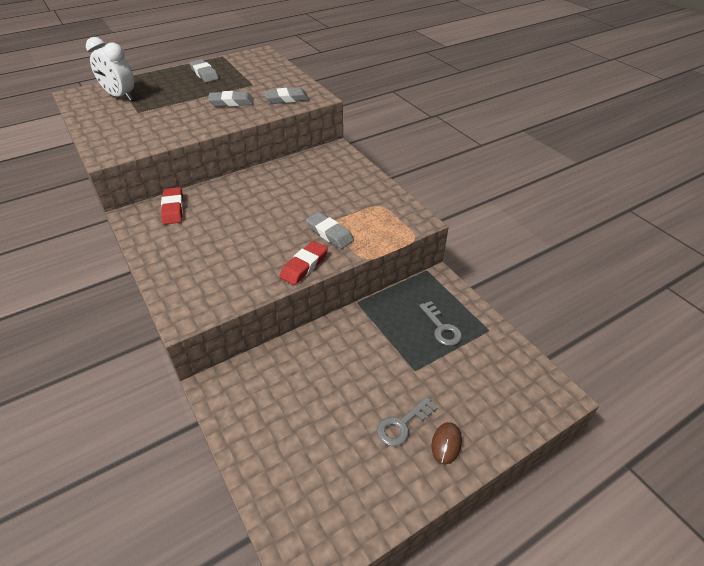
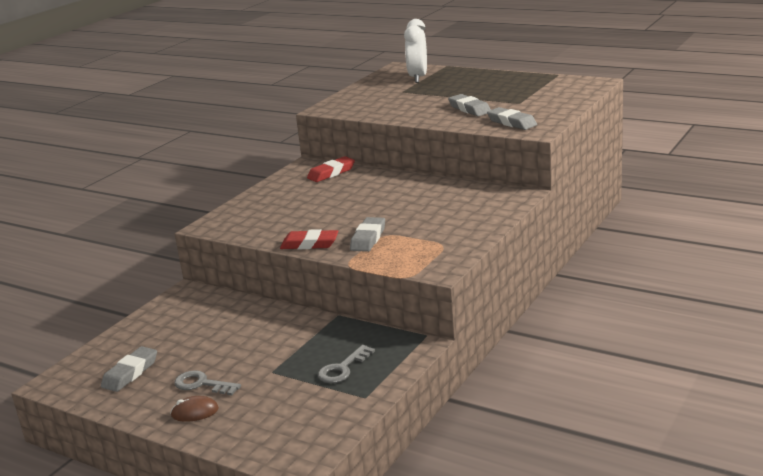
camera: 65 degrees right, 20 degrees down
grey eraser [189,59,219,82] -> grey eraser moved to [101,346,157,392]

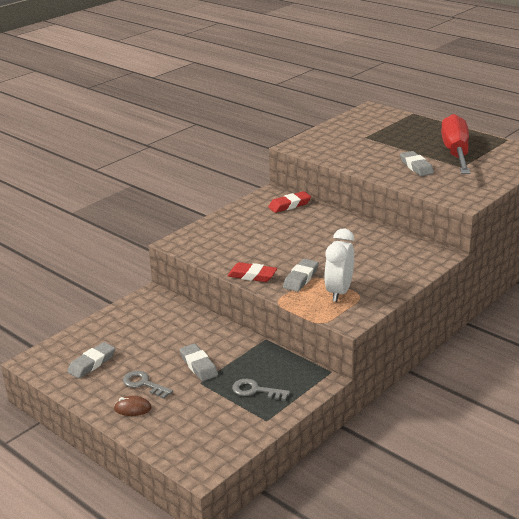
camera: 10 degrees right, 5 degrees up
grey key [318,345,375,383] -> grey key turned 60 degrees clockwise [232,379,290,401]
white clock [404,19,427,83] -> white clock moved to [324,228,354,302]
grey eraser [487,107,537,130] -> grey eraser moved to [180,344,218,381]
none -> red screwdriver [441,114,470,174]

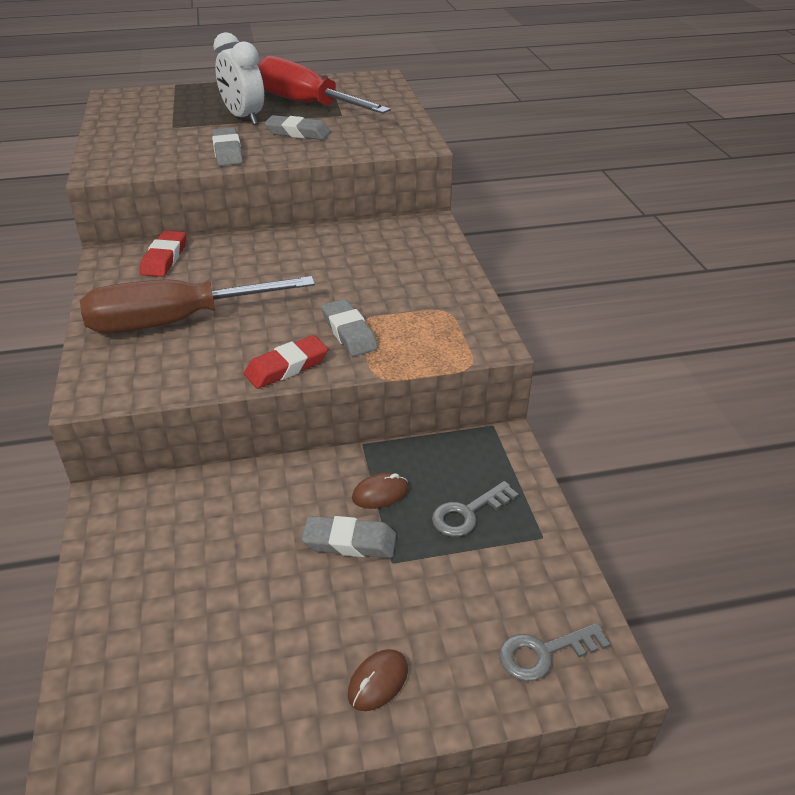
camera: 55 degrees left, 10 degrees up
grey eraser [67,342,115,379] -> grey eraser moved to [212,128,243,166]
grey key [123,371,173,399] -> grey key moved to [499,623,610,681]
white clock [324,228,354,302] -> white clock moved to [213,32,264,125]
none -> brown screwdriver [80,276,315,333]
none -> brown mouse [352,472,409,509]

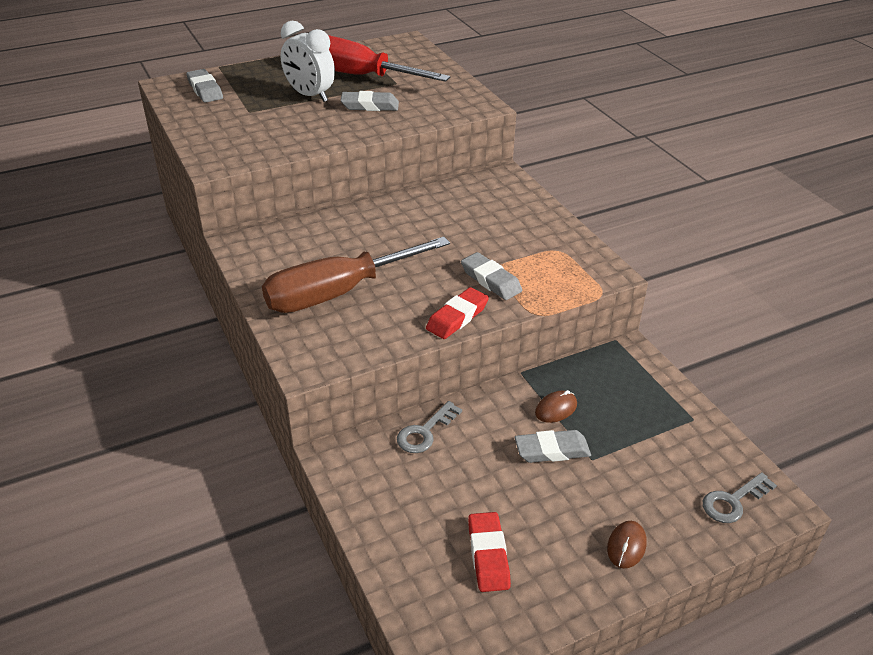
camera: 15 degrees left, 0 degrees up
red eraser [140,231,186,277] -> red eraser moved to [468,512,511,592]
grey eraser [212,128,243,166] -> grey eraser moved to [186,69,223,103]
grey key [432,481,519,537] -> grey key moved to [397,401,462,453]

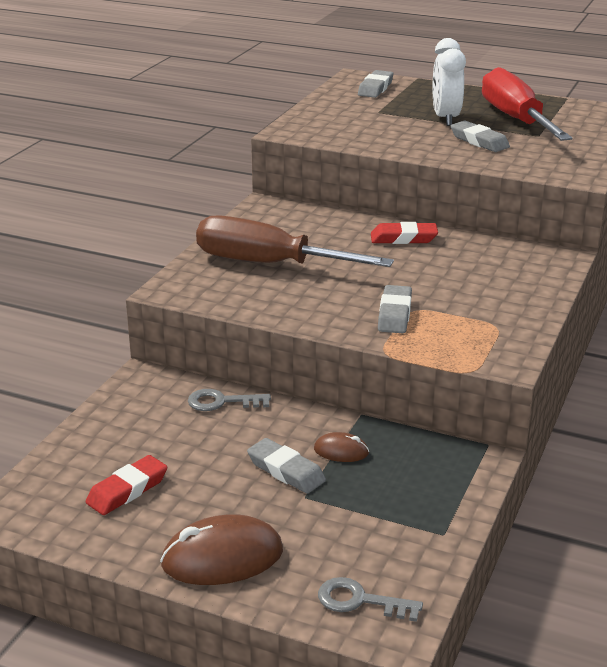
camera: 50 degrees right, 10 degrees down
red eraser [426,287,489,339] -> red eraser moved to [371,222,438,244]
brown mouse [607,521,647,568] -> brown mouse [160,514,283,585], size x1.95

